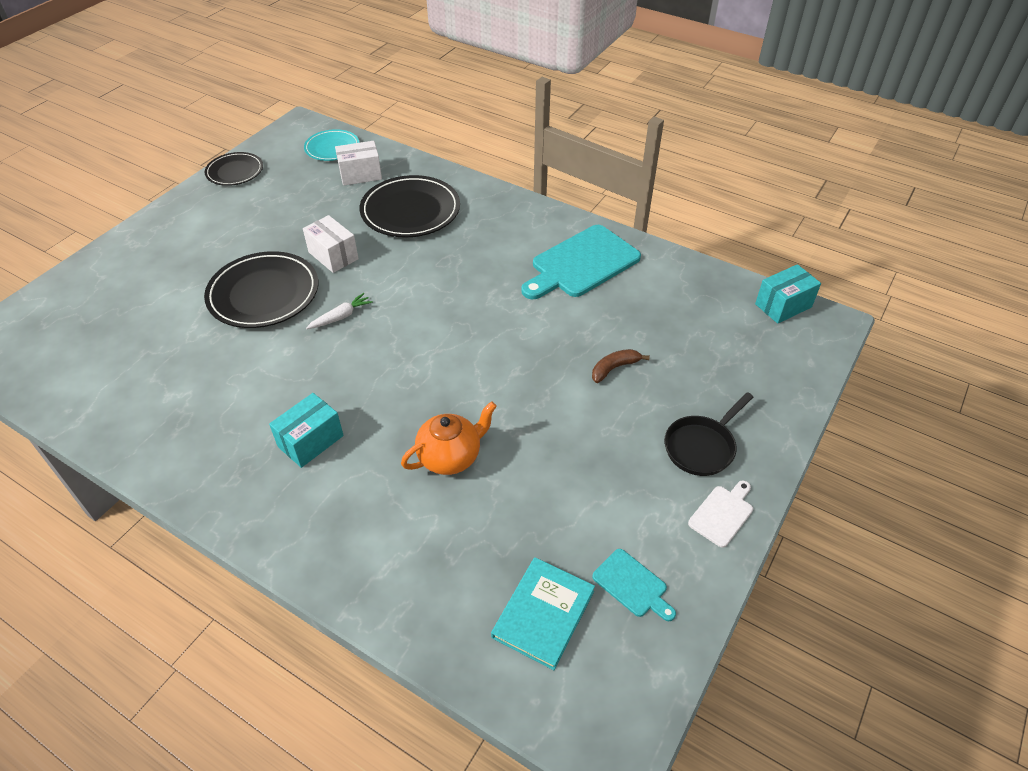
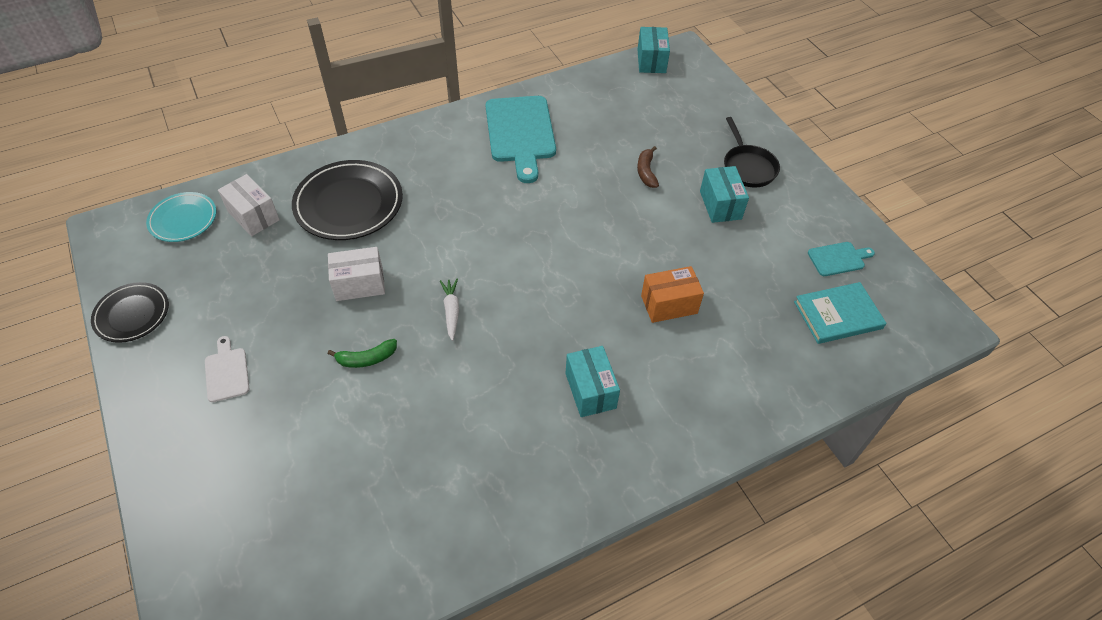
camera: 60 degrees left, 5 degrees up
black plate [204,251,318,328] -> green banana [328,339,397,368]
white box [335,141,382,186] -> white box turned 60 degrees counterclockwise [218,174,280,236]
orange teapot [401,401,497,475] -> orange box [641,266,704,323]
turquoise book [491,557,595,670] -> turquoise book turned 75 degrees counterclockwise [794,282,886,344]
white cutting board [688,480,753,548] -> white cutting board moved to [205,336,249,402]
none -> turquoise box [700,166,749,223]

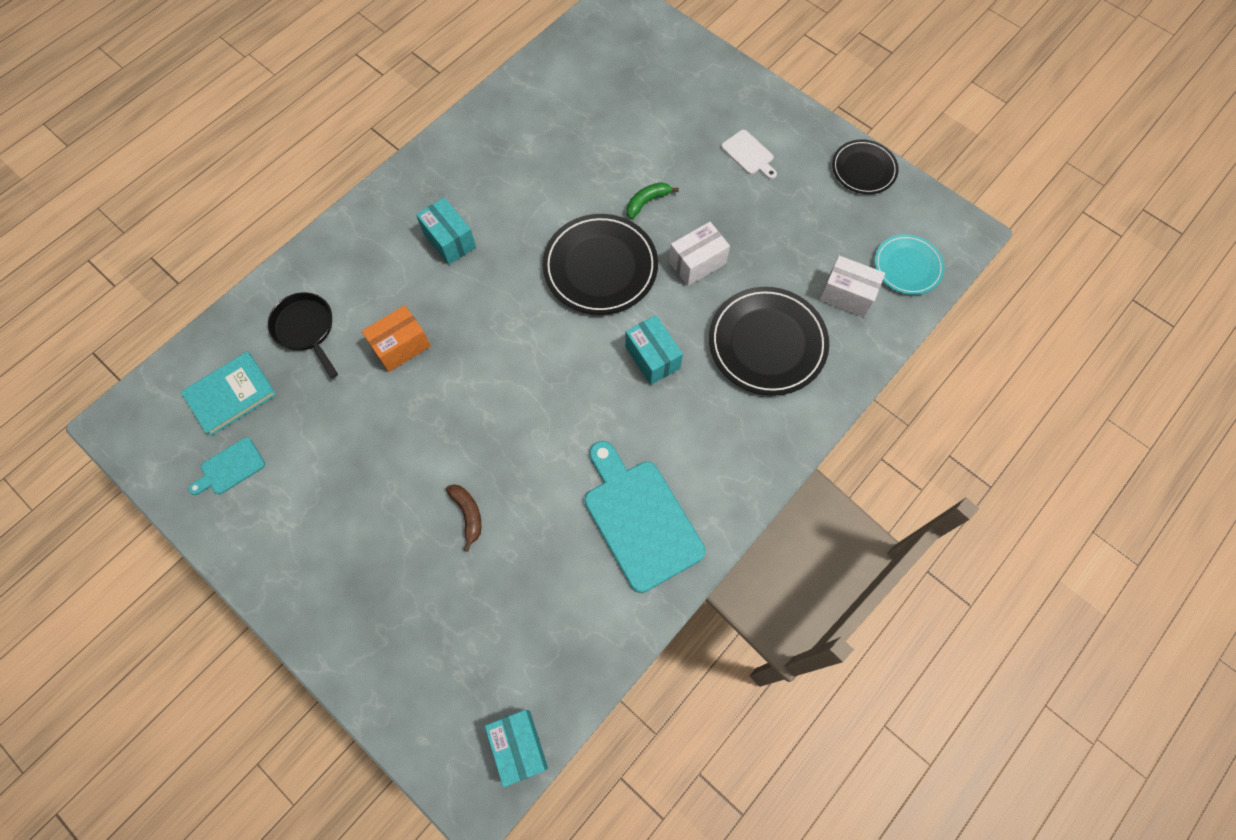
camera: 160 degrees right, 15 degrees up
white carrot [440,279,459,341] -> black plate [543,214,658,315]
turquoise box [700,166,749,223] -> turquoise box moved to [625,315,683,385]
black pan [724,117,780,188] -> black pan moved to [268,292,338,378]

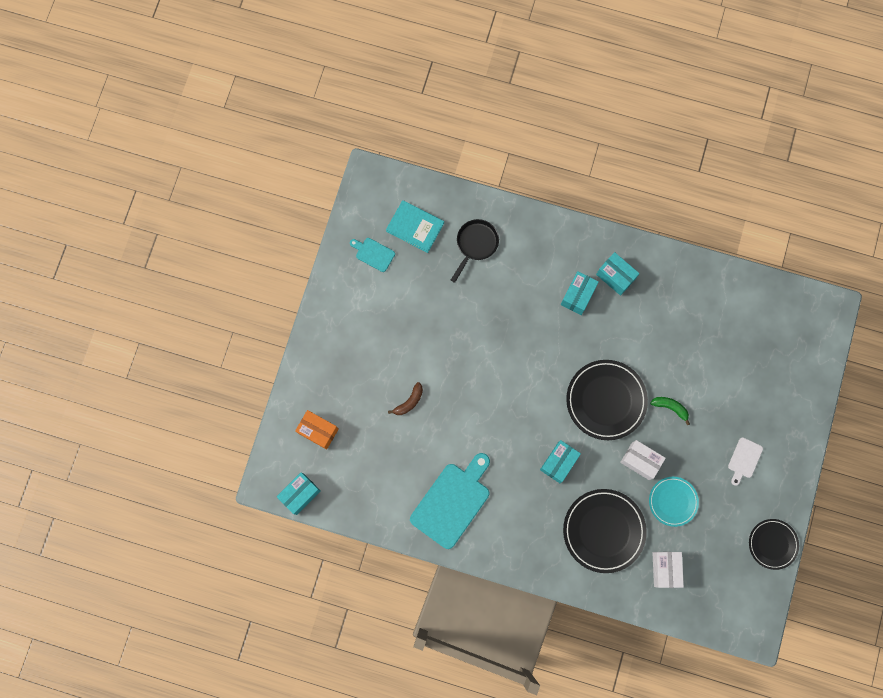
camera: 65 degrees right, 10 degrees up
orange box [361,305,431,372] -> orange box moved to [295,410,339,450]
turquoise plate [874,234,945,295] -> turquoise plate moved to [649,477,699,527]
none -> turquoise box [596,252,640,296]

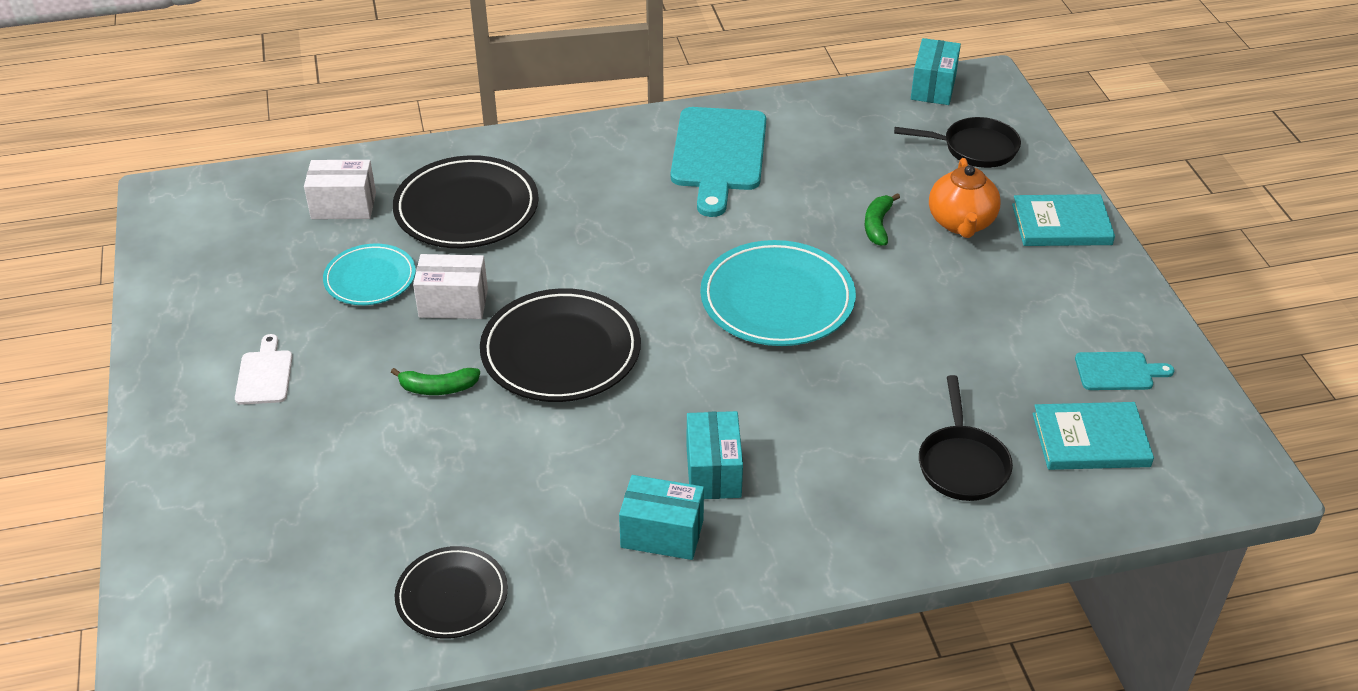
camera: 150 degrees right, 35 degrees down
orange box [295,410,339,450] -> black pan [894,117,1021,168]
brown banana [388,382,423,415] -> green banana [865,193,900,246]
turquoise box [540,440,581,483] -> none
white box [653,552,684,588] -> white box turned 60 degrees counterclockwise [304,160,376,219]
black plate [749,519,799,570] -> black plate moved to [395,546,508,639]
none -> turquoise plate [700,240,856,346]
none -> orange teapot [929,158,1001,238]
none -> turquoise book [1012,194,1115,246]

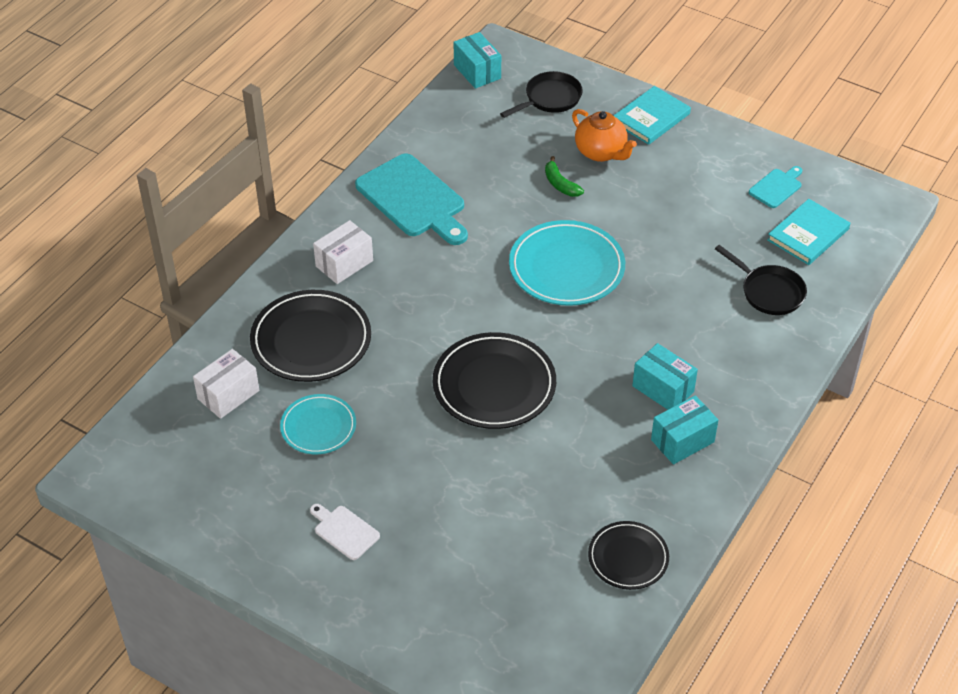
camera: 45 degrees left, 5 degrees up
green banana [391,368,480,395] -> none
white box [413,254,488,319] -> white box moved to [313,220,373,284]

